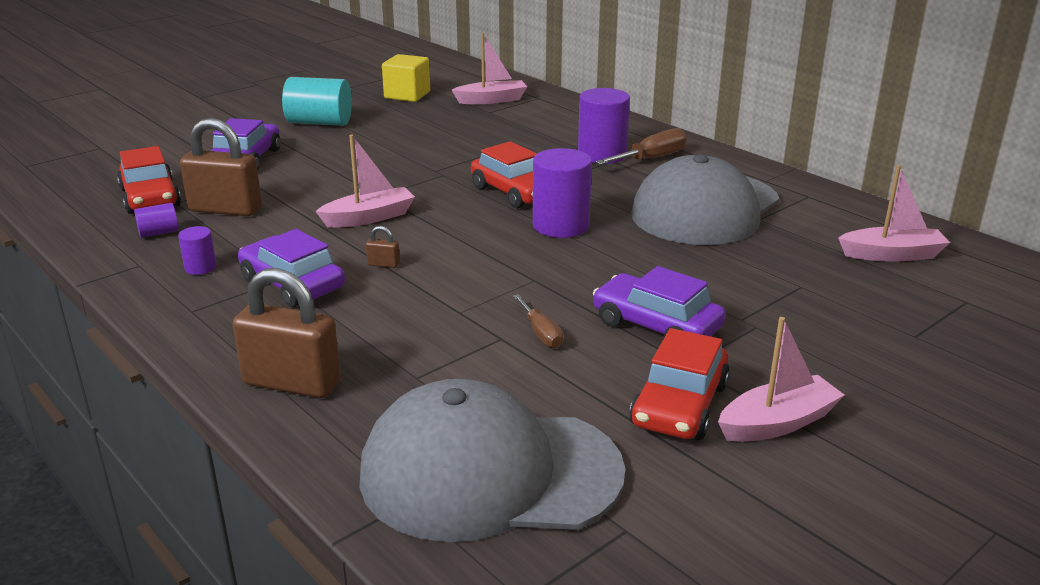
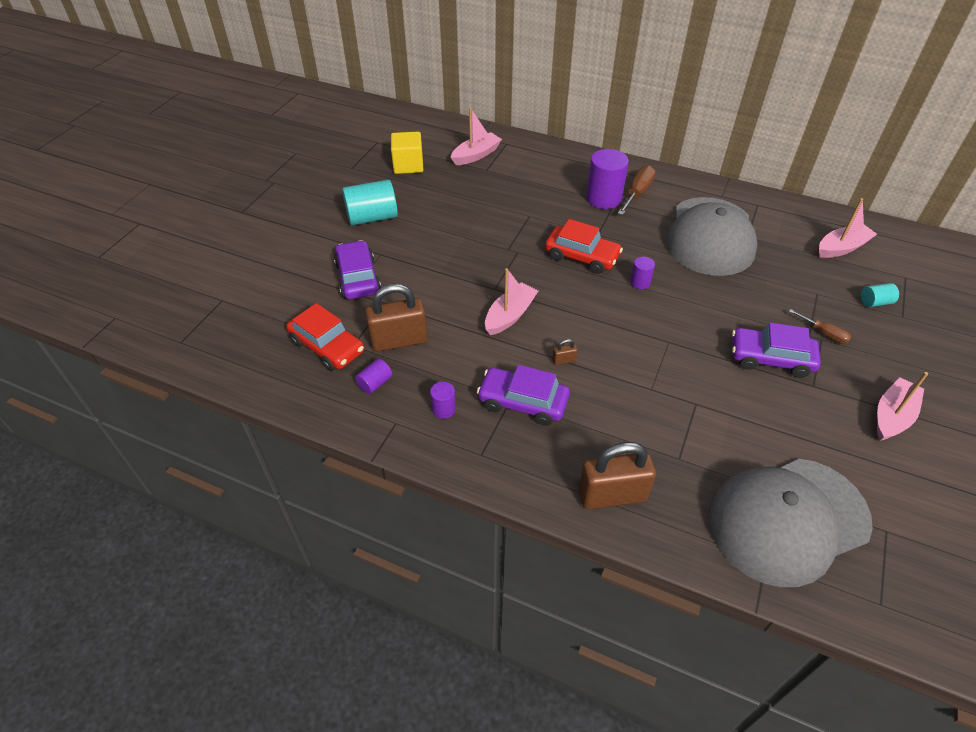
camera: 25 degrees left, 20 degrees up
brown screwdriver [513,294,563,348] -> brown screwdriver moved to [789,309,852,344]
purple cylinder [533,148,592,238] -> purple cylinder [630,257,655,289], size x0.50
red car [629,328,730,440] -> none
none -> turquoise cylinder [861,283,899,307]

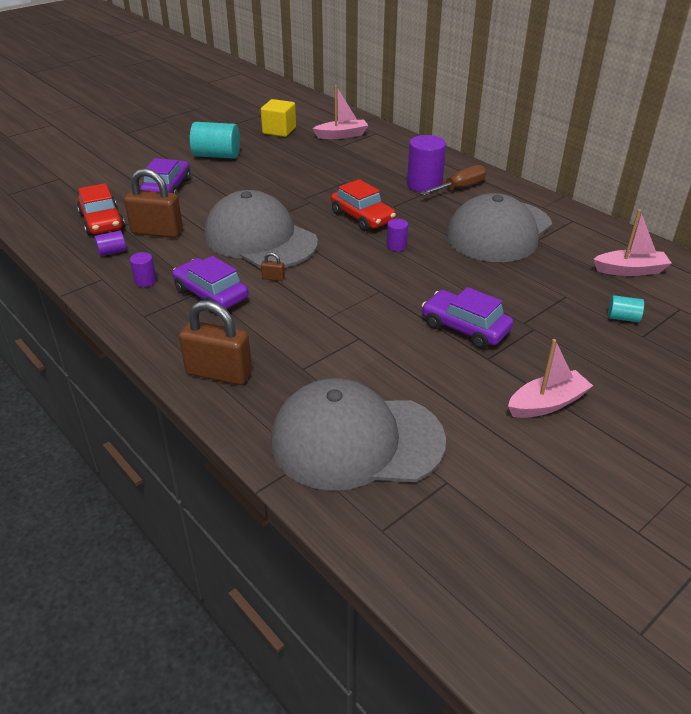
camera: 25 degrees right, 10 degrees down
pink boat [485,268,538,335] -> grey cap [204,190,318,268]
brown screwdriver [789,309,852,344] -> none

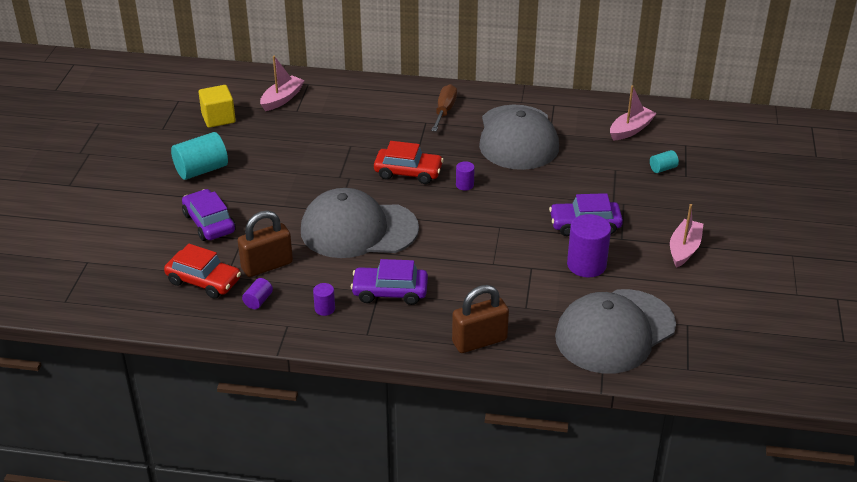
camera: 40 degrees left, 0 degrees up
brown padlock [261,252,285,281] -> none
purple cylinder [407,135,446,192] -> purple cylinder moved to [567,214,611,278]

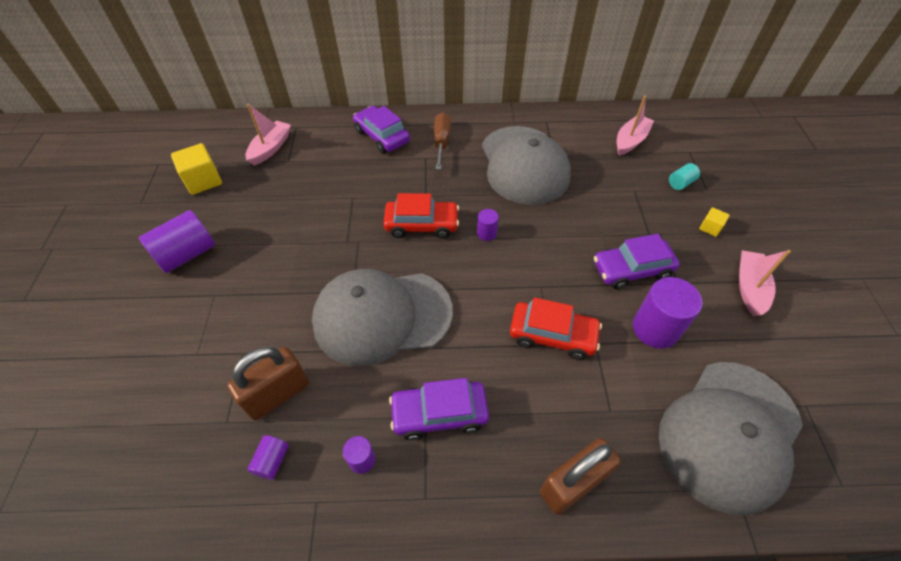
camera: 10 degrees left, 15 degrees up
red car [164,244,241,299] -> red car moved to [510,297,602,360]
turquoise cylinder [171,132,228,180] -> purple cylinder [139,210,215,273]
purple car [182,189,236,241] -> purple car moved to [353,106,410,153]
none -> yellow cube [699,207,730,237]

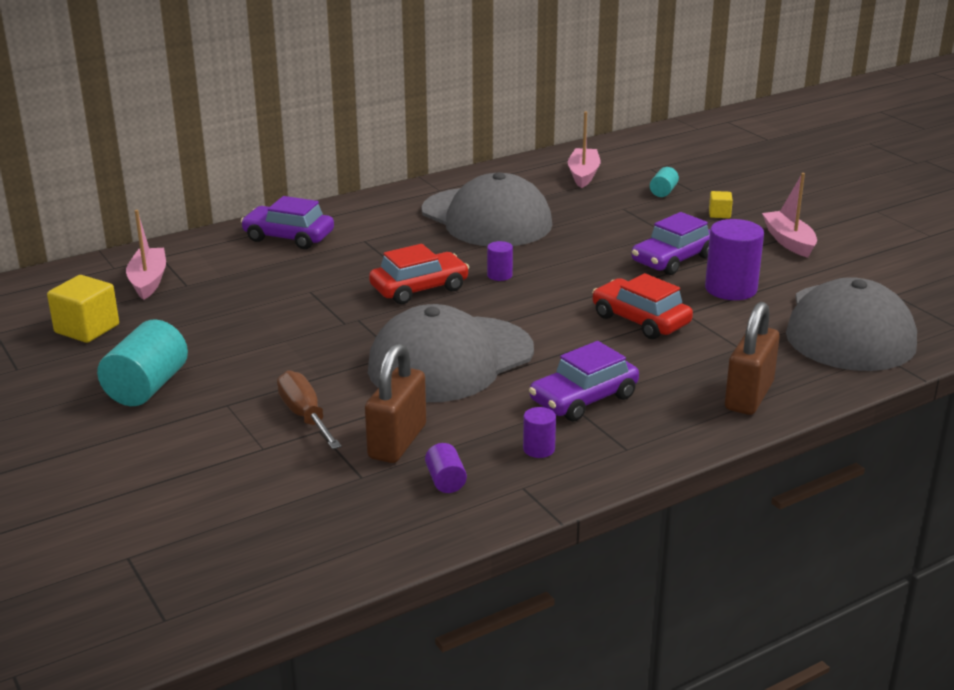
camera: 30 degrees left, 25 degrees down
purple cylinder [139,210,215,273] -> turquoise cylinder [97,319,188,406]
brown screwdriver [434,112,451,170] -> brown screwdriver moved to [277,370,342,449]
red car [510,297,602,360] -> red car turned 120 degrees counterclockwise [592,273,693,339]

